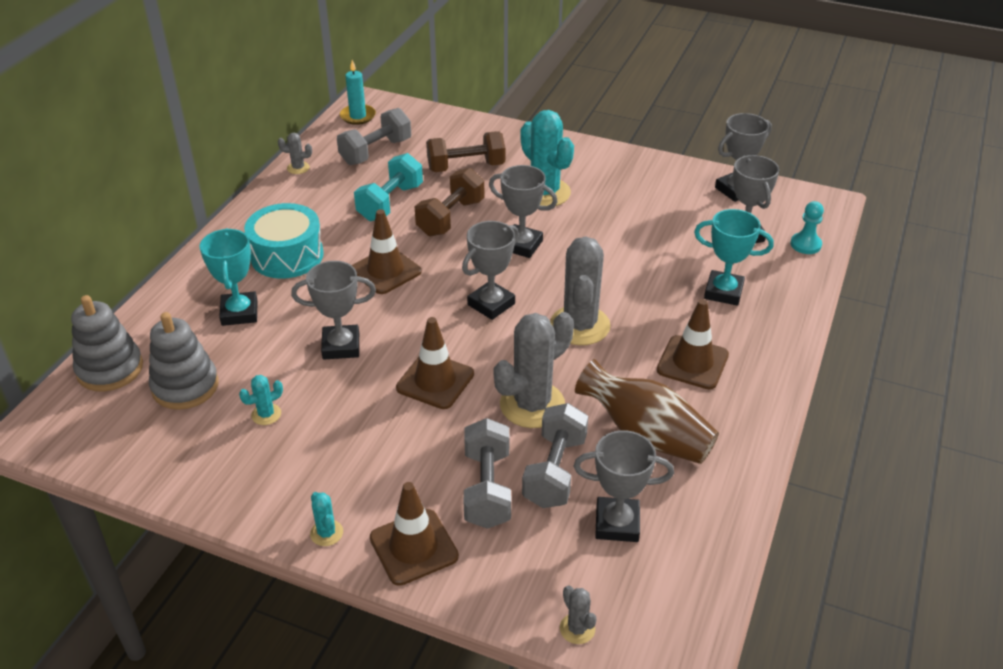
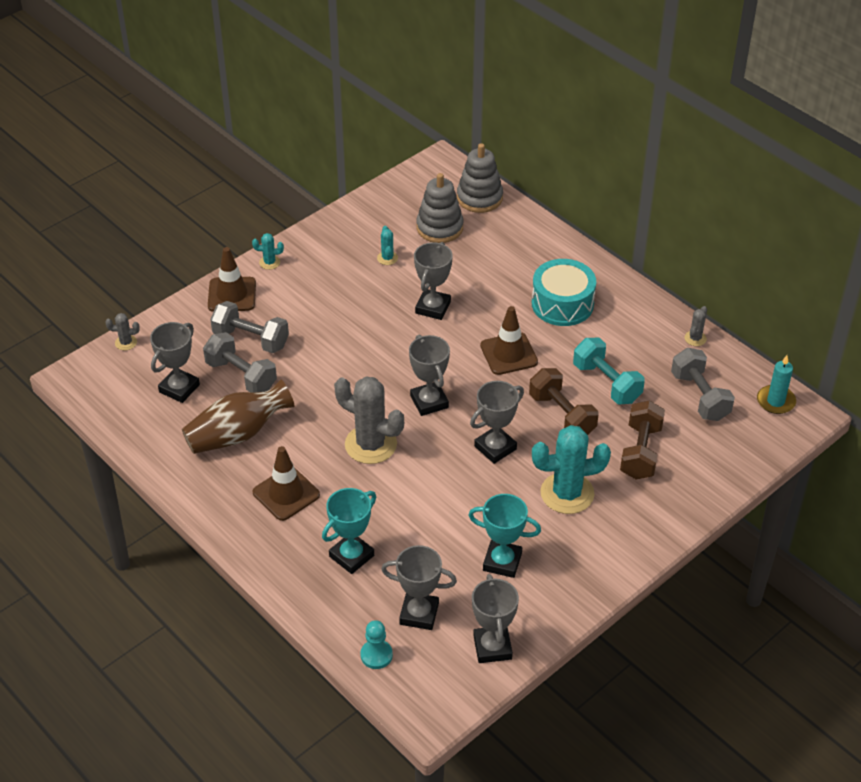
camera: 115 degrees right, 5 degrees up
turquoise trophy [200,228,258,326] -> turquoise trophy moved to [468,494,541,578]
brown traffic cone [396,317,474,409] -> none
grey cactus [493,312,574,428] -> none

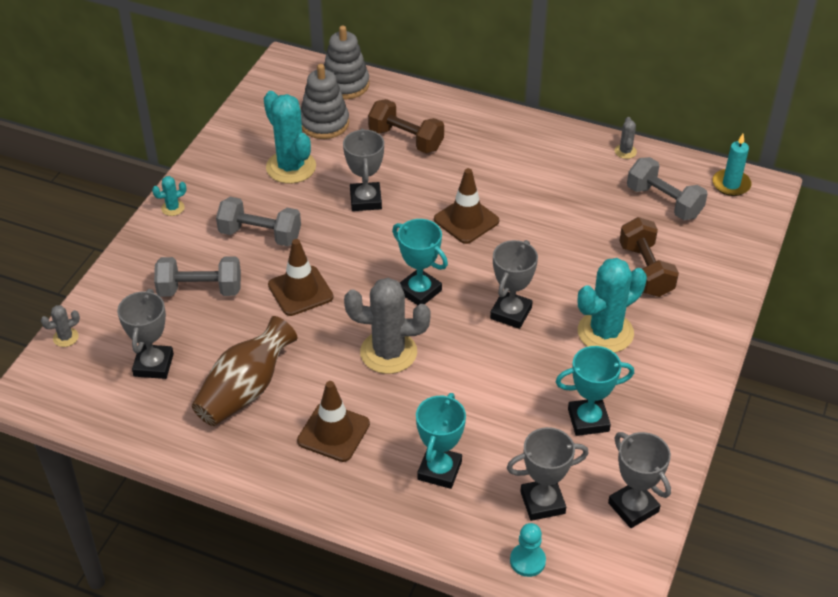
camera: 25 degrees left, 0 degrees up
grey dumbbell [203,332,277,392] -> grey dumbbell moved to [216,197,301,246]
brown traffic cone [208,247,256,312] -> brown traffic cone moved to [268,239,333,316]
turquoise cactus [377,226,398,265] -> turquoise cactus [264,91,316,184], size x2.23
grey trophy [409,335,450,416] -> turquoise trophy [392,219,448,305]
brown dumbbell [529,368,599,435] -> brown dumbbell moved to [368,99,444,153]
turquoise drum [532,259,596,326] -> none
turquoise dumbbell [573,338,645,404] -> none

